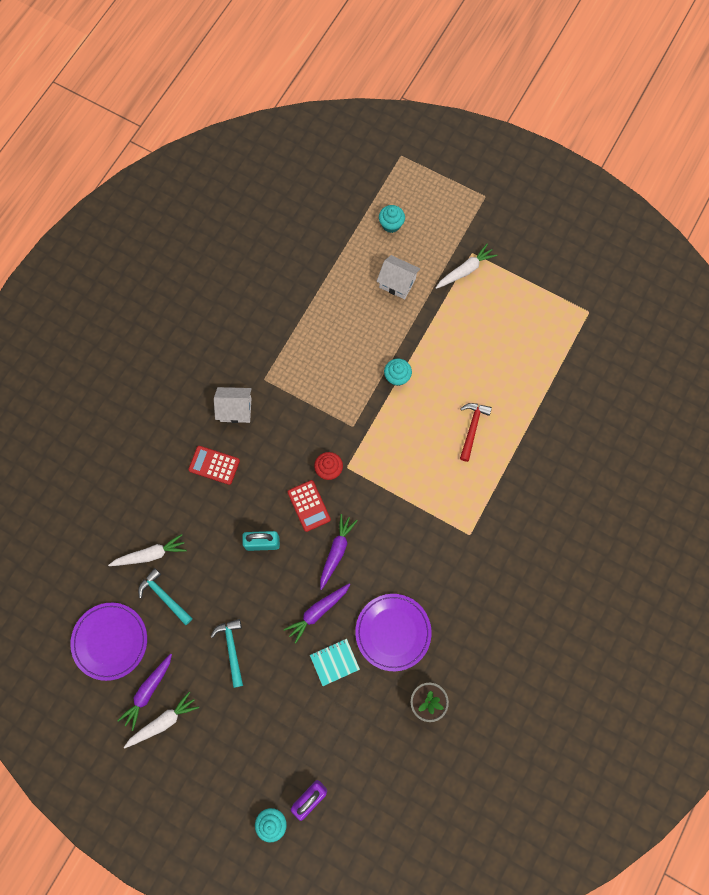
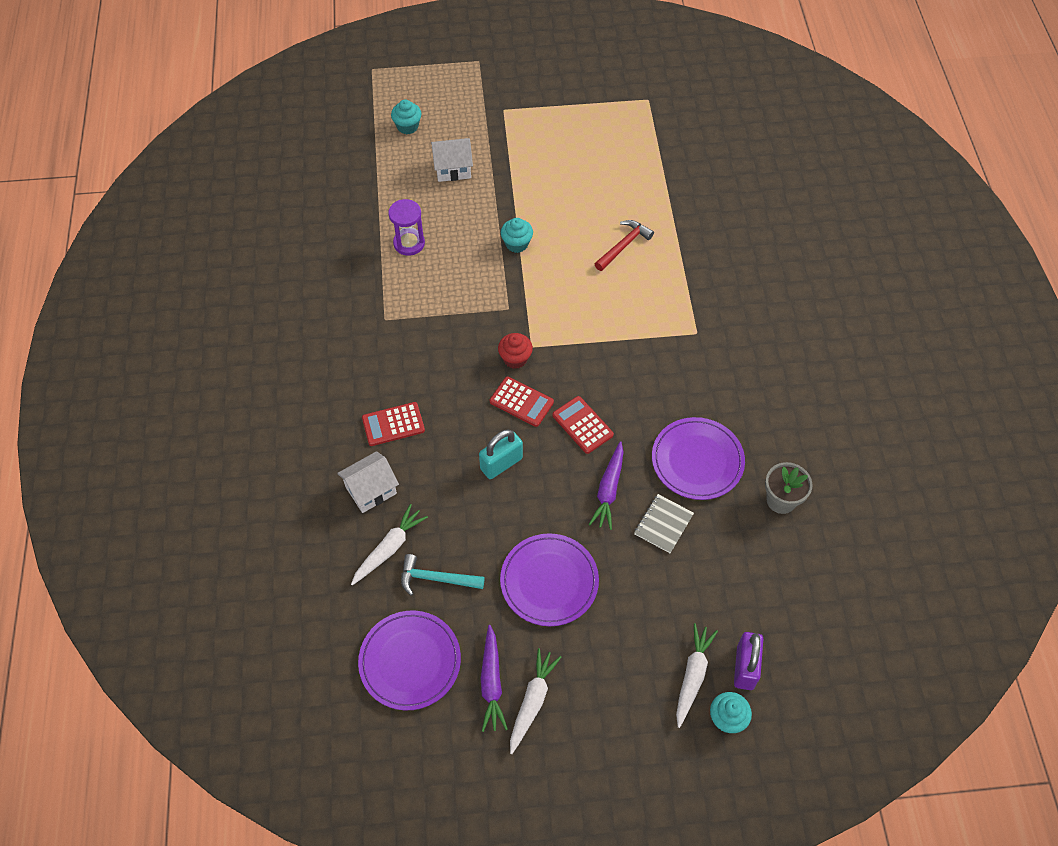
camera: 35 degrees left, 15 degrees down
turquoise hammer [210,619,243,688] -> purple plate [500,533,599,626]
white house [214,387,252,423] -> white house moved to [337,451,399,513]
turquoise notebook [310,639,360,686] -> grey notebook [634,494,694,553]
purple carrot [320,514,358,590] -> red calculator [553,396,614,454]
white carrot [436,244,497,289] -> white carrot moved to [676,623,718,728]
red hammer [460,403,492,462] -> red hammer turned 60 degrees clockwise [595,220,654,271]
none -> purple hourglass [388,199,425,256]

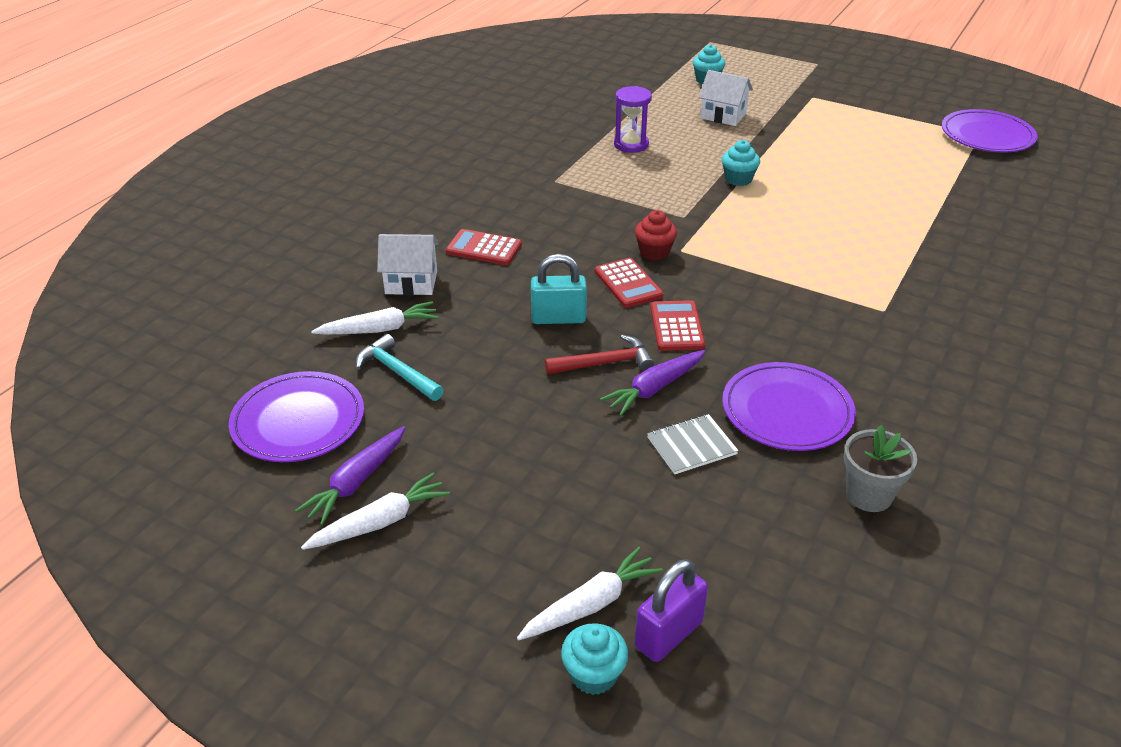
camera: 35 degrees right, 20 degrees down
purple plate [500,533,599,626] -> purple plate moved to [942,109,1037,153]
red hammer [595,220,654,271] -> red hammer moved to [545,335,654,374]

